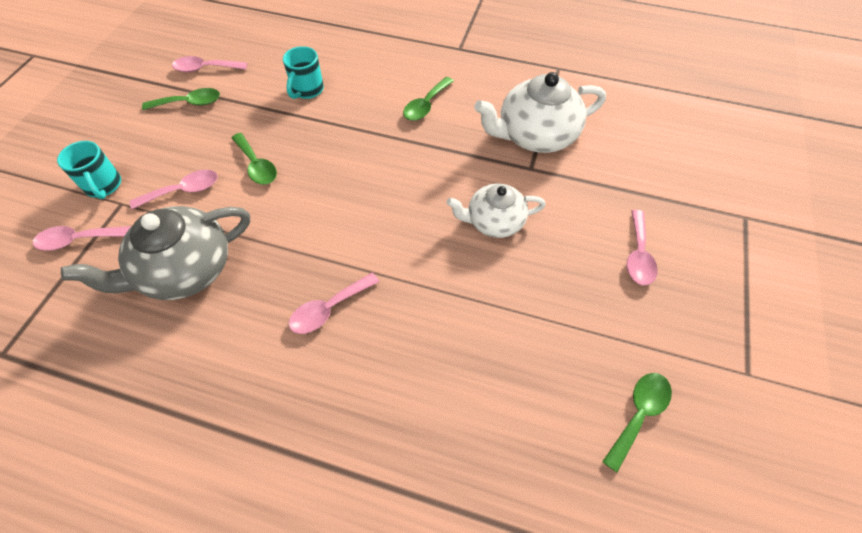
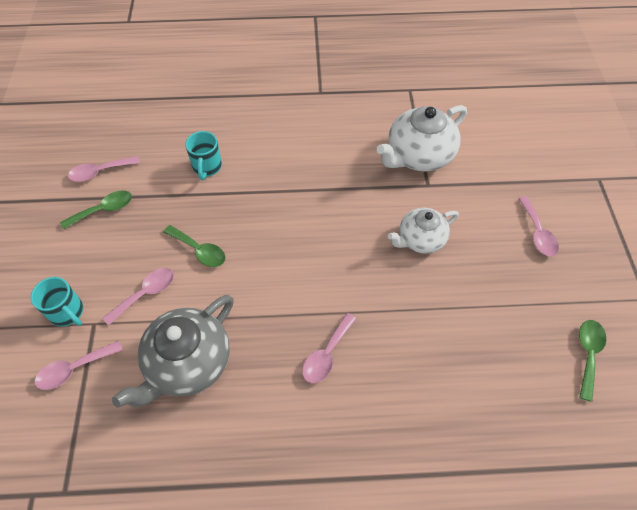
camera: 20 degrees left, 0 degrees up
green spoon [403,77,454,121] -> none

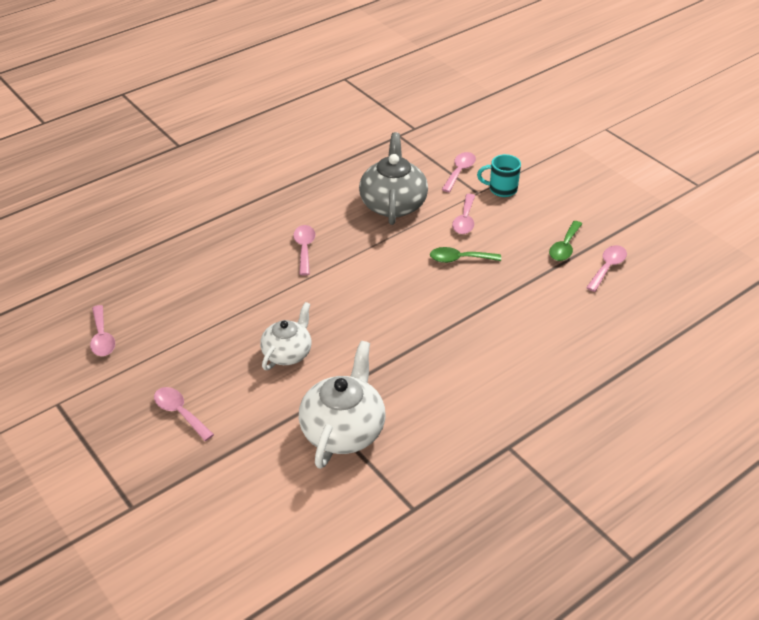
camera: 145 degrees right, 15 degrees down
turquoise mug [185,131,222,180] -> none
green spoon [579,320,606,402] -> pink spoon [90,305,115,356]

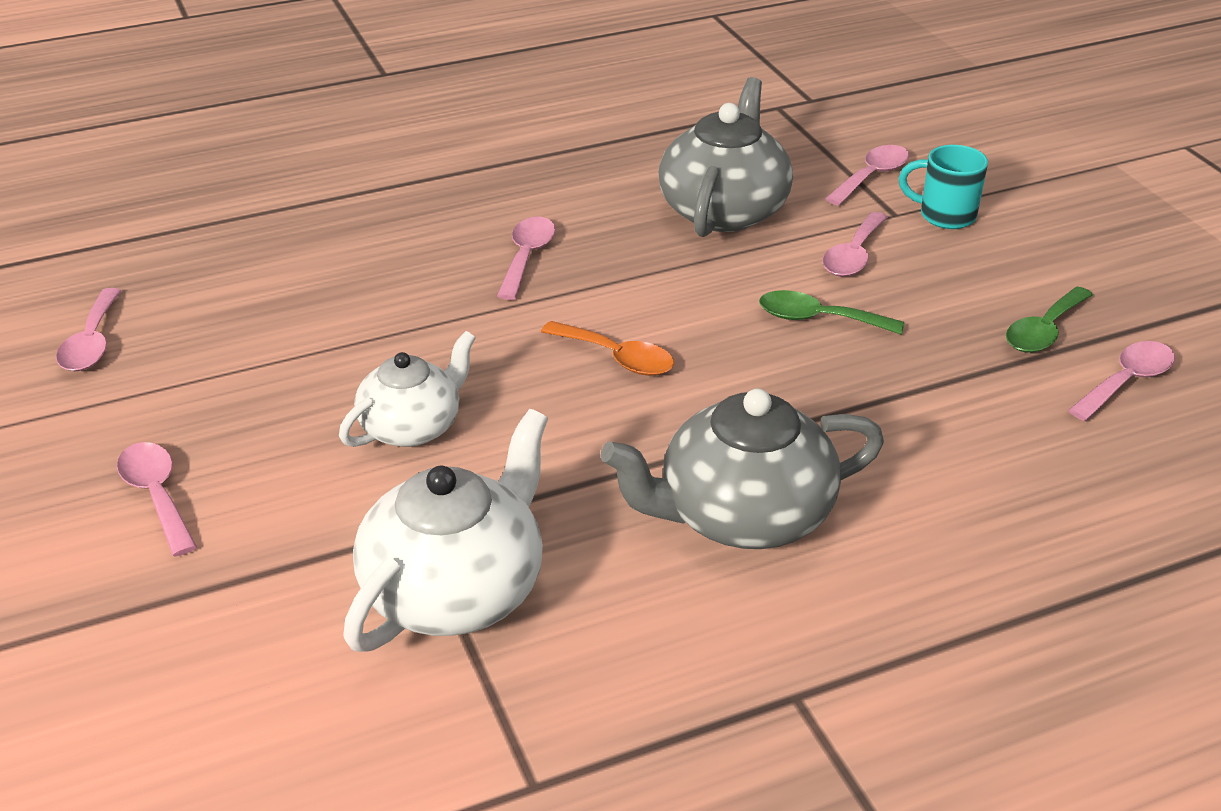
camera: 15 degrees right, 5 degrees down
none -> orange spoon [541,321,674,376]
none -> grey teapot [601,388,884,549]

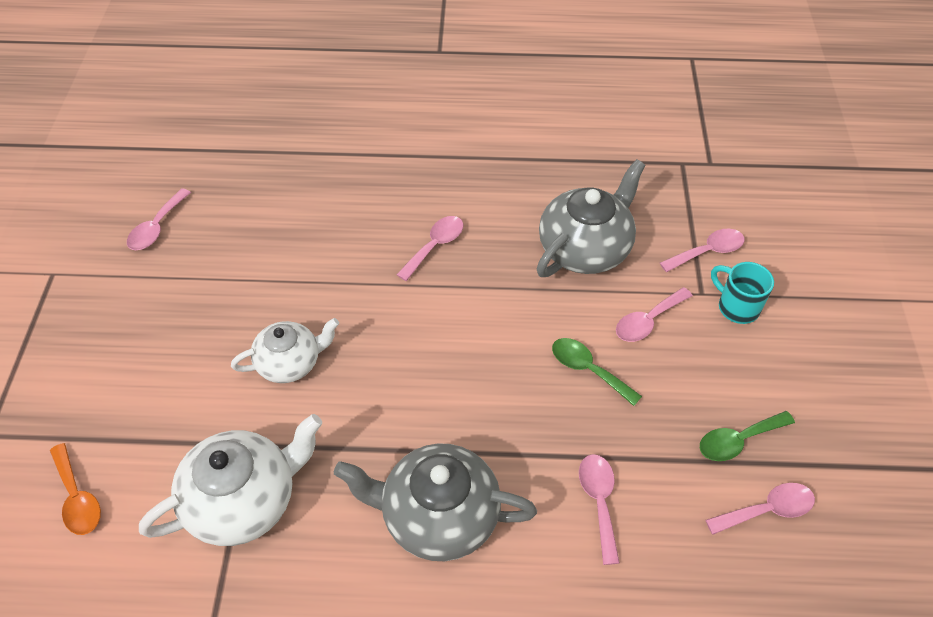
camera: 25 degrees right, 15 degrees up
pink spoon [117,442,197,556] -> pink spoon moved to [579,454,620,565]
orange spoon [541,321,674,376] -> orange spoon moved to [50,443,101,535]

